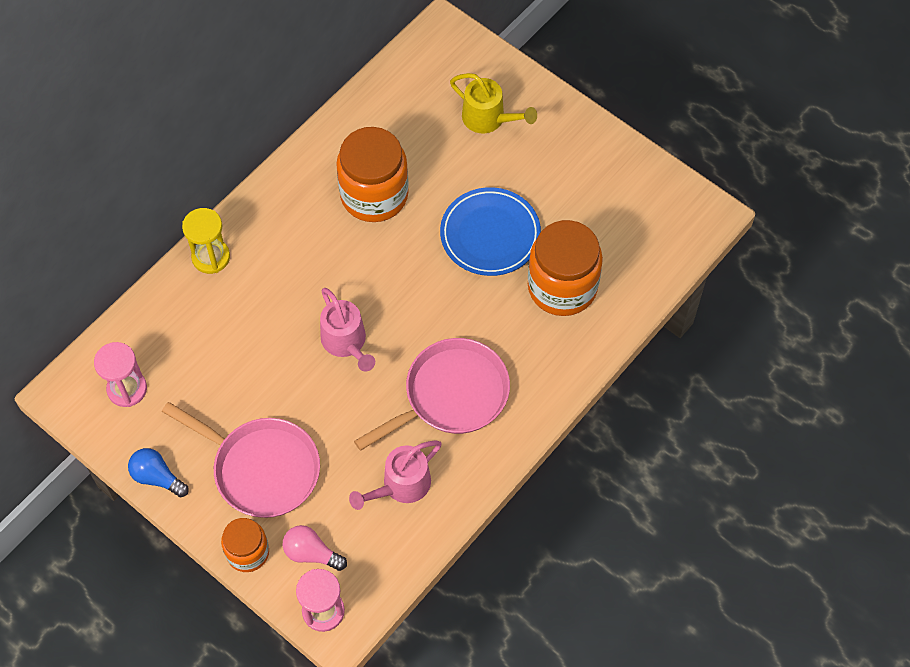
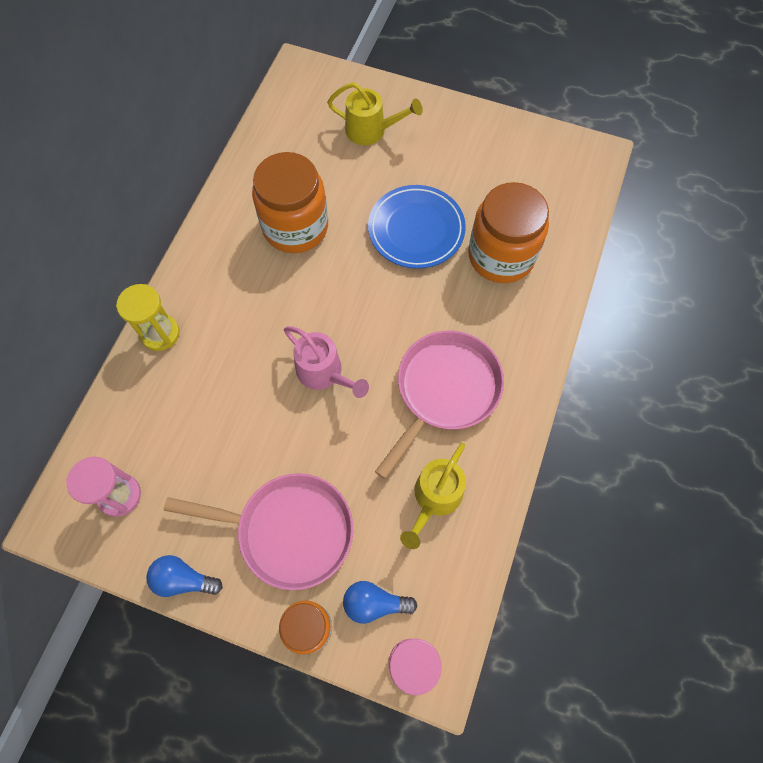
camera: 20 degrees left, 5 degrees up
pink light bulb [282,525,347,571] -> blue light bulb [343,581,417,624]
pink watering can [349,440,442,510] -> yellow watering can [400,443,466,549]

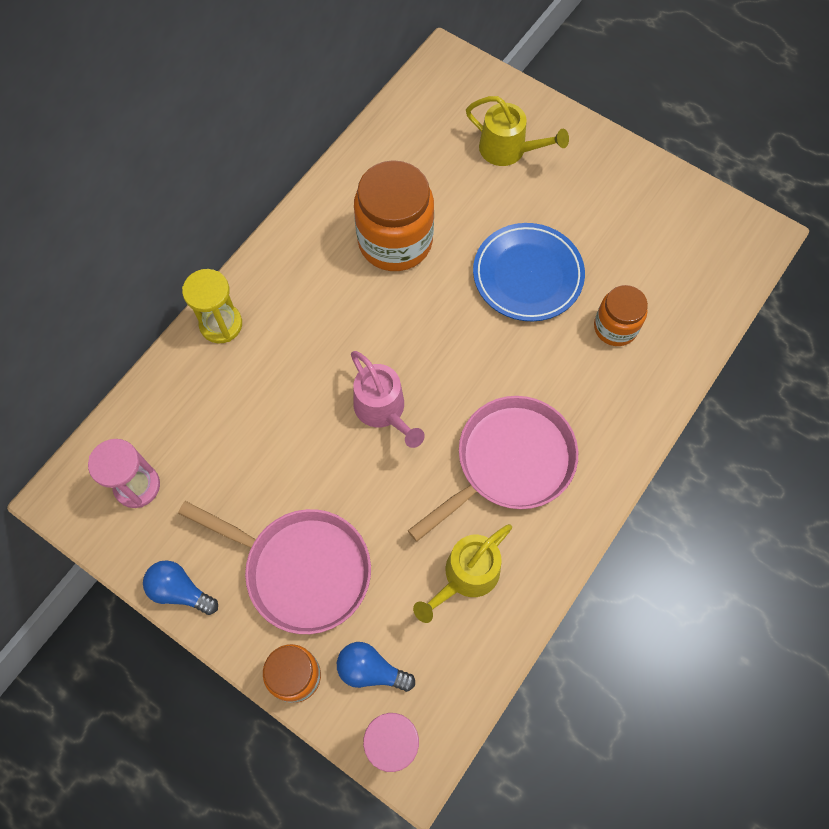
camera: 15 degrees right, 0 degrees up
orange jar [468,182,549,283] -> orange jar [594,285,648,346], size x0.57

